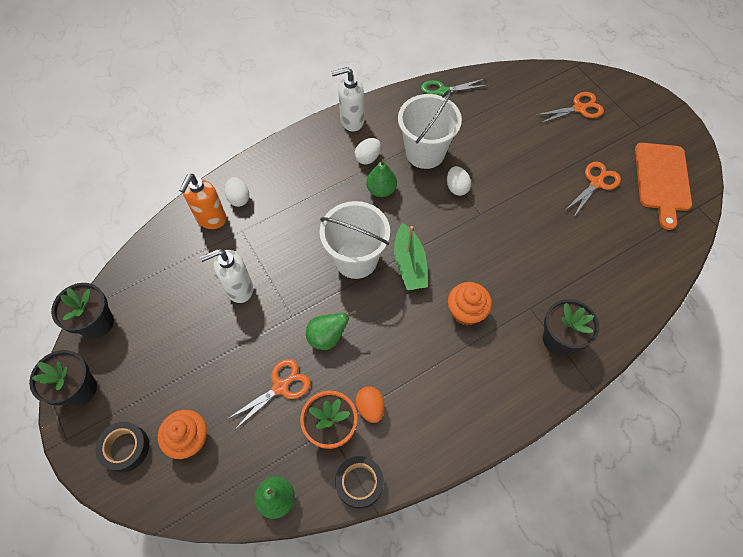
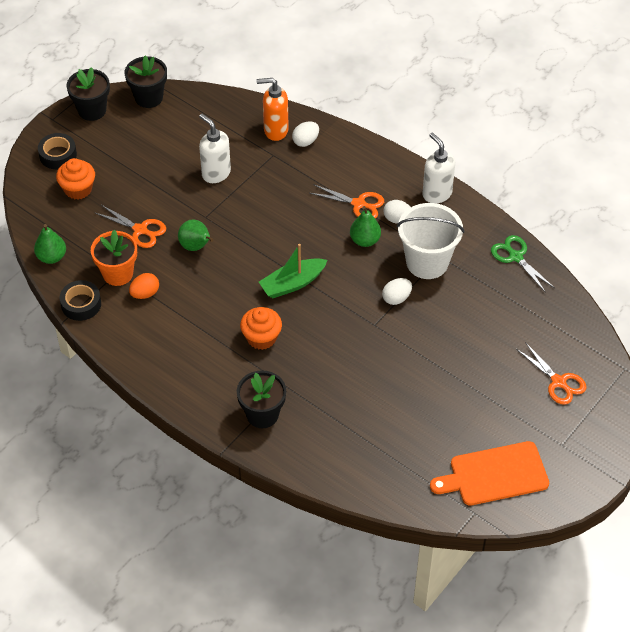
camera: 70 degrees right, 10 degrees down
white bucket [320,201,390,279] -> none
orange scissors [564,162,621,217] -> orange scissors moved to [310,184,384,219]

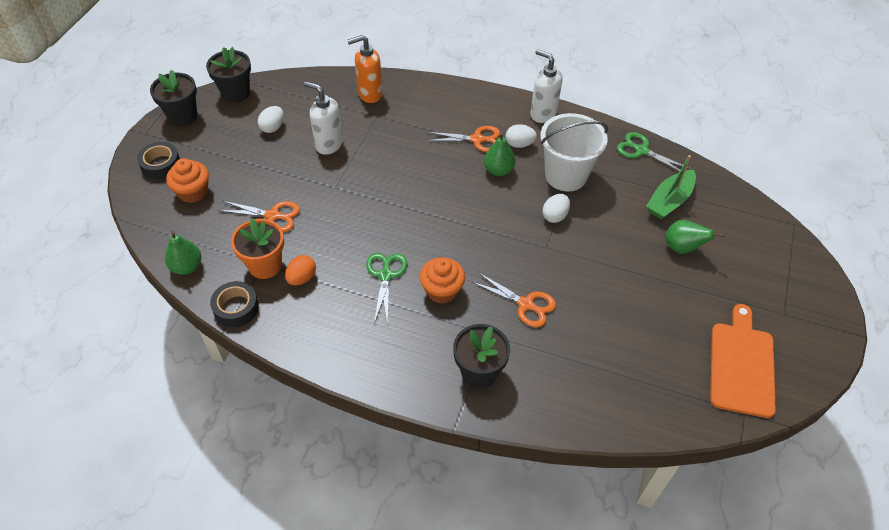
camera: 20 degrees left, 0 degrees up
green pear [178,219,214,251] -> green pear moved to [666,220,725,254]
green boat [259,244,327,298] -> green boat moved to [646,155,696,219]
white egg [292,121,319,147] -> white egg moved to [258,106,284,133]
orange cutting board [430,441,549,506] -> orange cutting board turned 135 degrees clockwise [710,304,776,418]
orange scissors [516,342,586,405] -> orange scissors moved to [472,272,556,327]
none -> green scissors [366,253,407,324]

